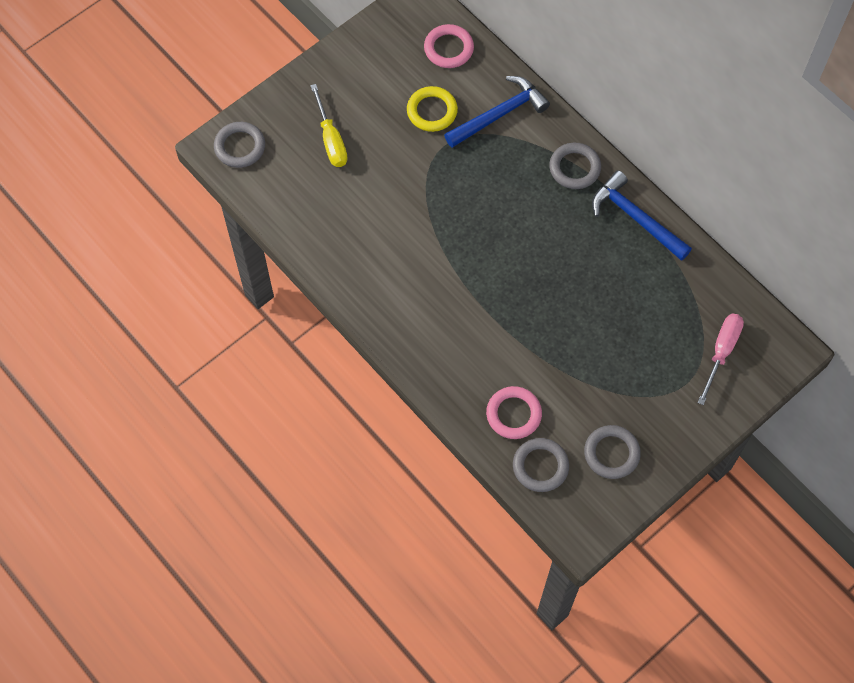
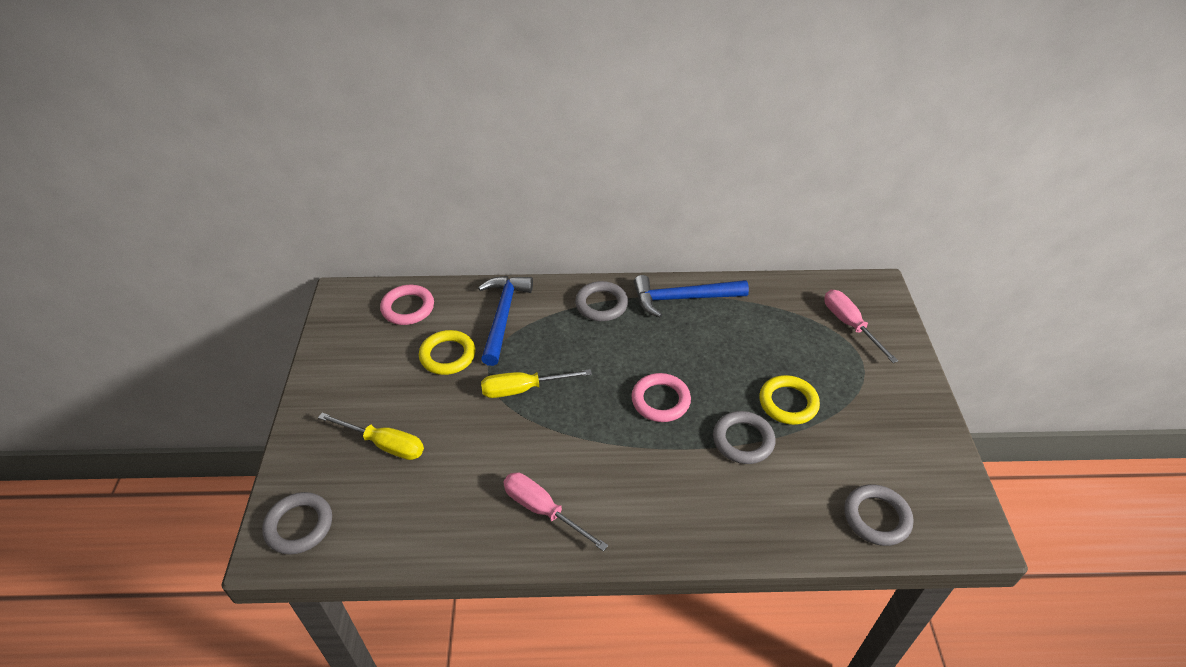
camera: 50 degrees left, 20 degrees down
pink ring [486,386,542,439] -> pink ring moved to [632,373,691,422]
grey ring [584,425,641,479] -> grey ring moved to [713,411,775,464]
none -> yellow screwdriver [481,369,592,398]
none -> pink screwdriver [503,472,608,551]
none -> yellow ring [759,375,820,425]

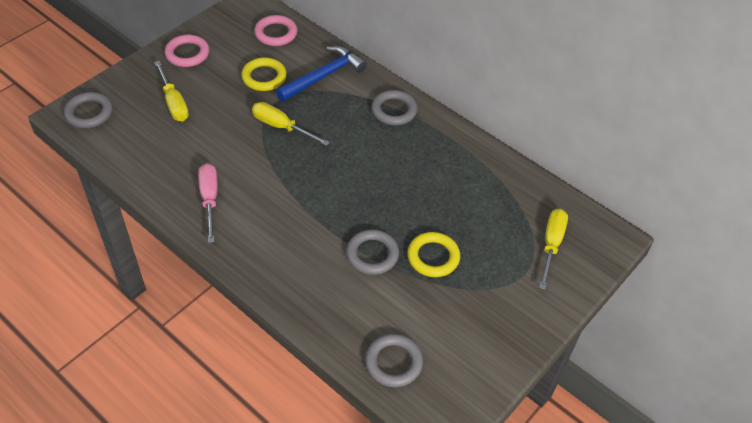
camera: 40 degrees right, 5 degrees up
pink ring [632,373,691,422] -> pink ring moved to [165,35,209,67]
blue hammer [634,275,749,318] -> none
pink screwdriver [824,290,898,363] -> yellow screwdriver [539,209,568,290]

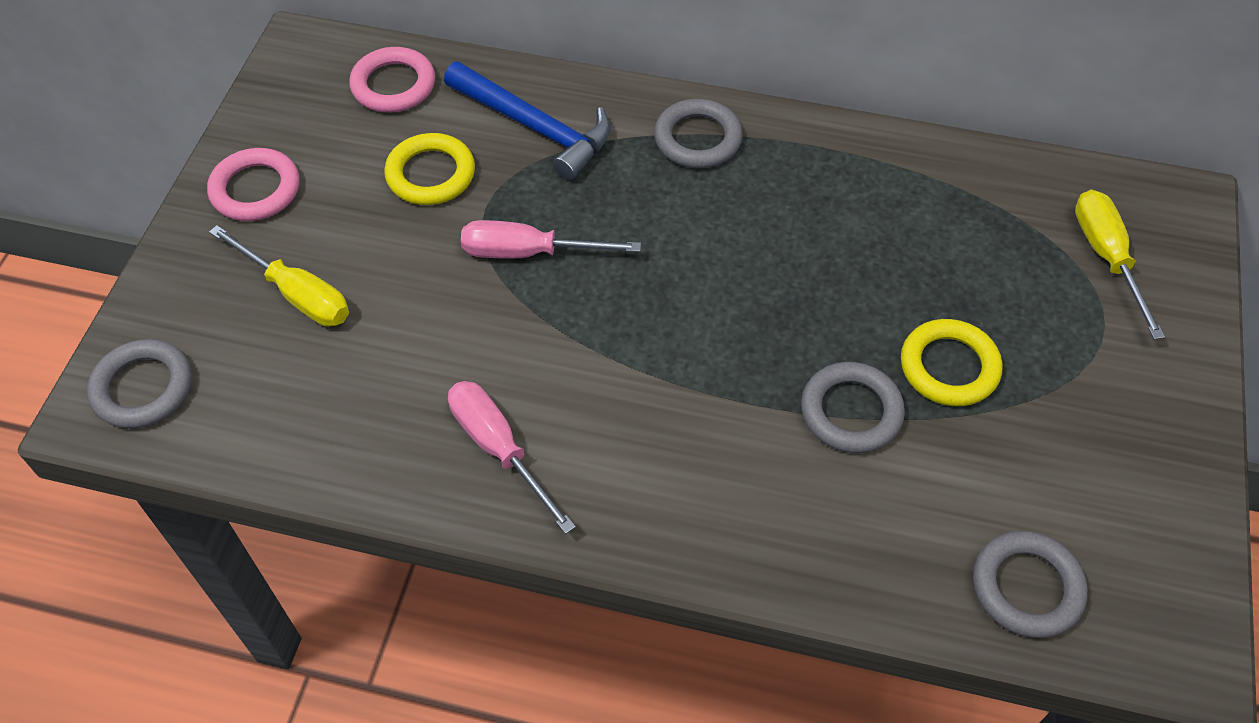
camera: 25 degrees left, 5 degrees up
yellow screwdriver [252,102,330,146] -> pink screwdriver [461,220,641,259]
blue hammer [276,46,367,101] -> blue hammer turned 105 degrees clockwise [444,62,611,181]

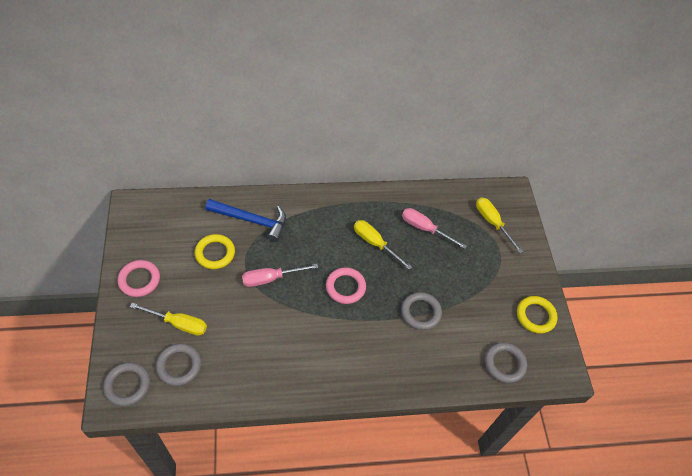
camera: 25 degrees left, 0 degrees up
pink ring [349,47,435,112] -> pink ring moved to [326,267,366,304]
pink screwdriver [448,381,576,534] -> pink screwdriver moved to [402,208,467,249]
grey ring [654,99,743,168] -> grey ring moved to [156,343,201,386]
yellow ring [901,319,1003,406] -> yellow ring moved to [517,296,558,334]
none -> yellow screwdriver [354,220,412,270]

